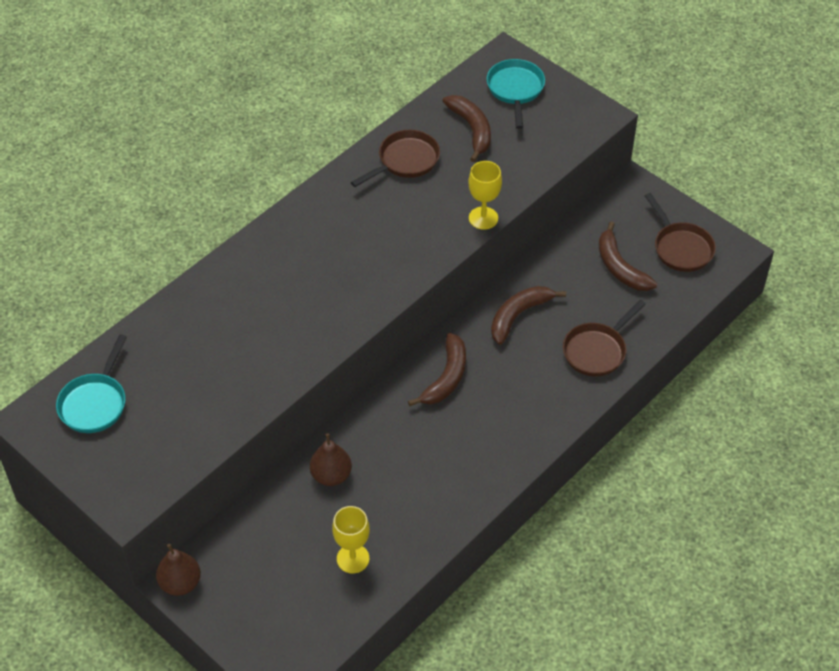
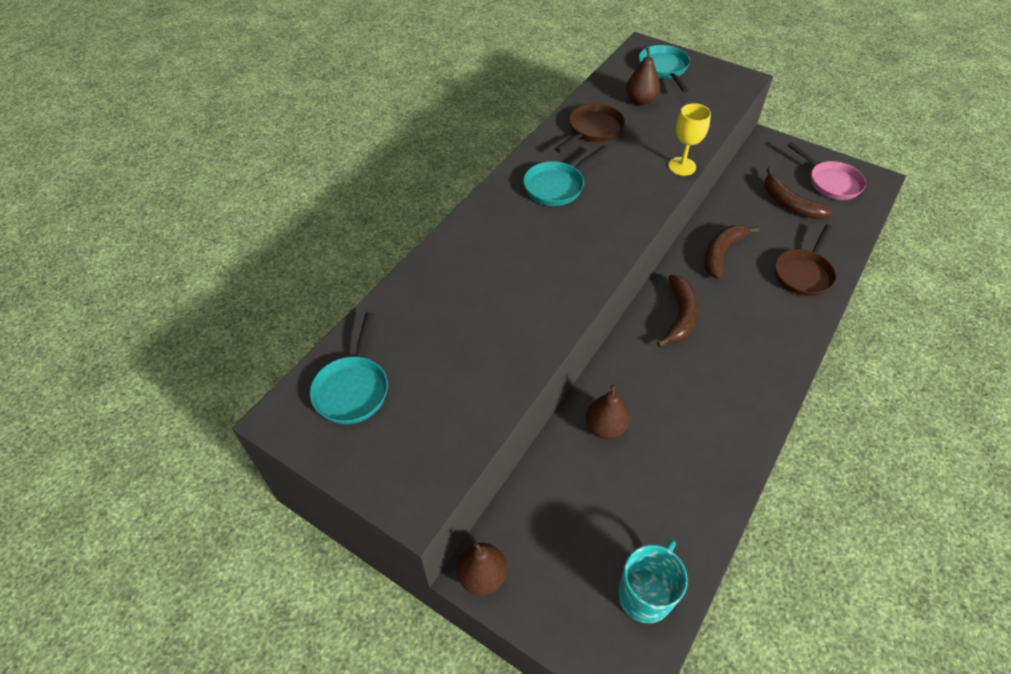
camera: 10 degrees left, 0 degrees up
yellow goblet [332,506,370,573] -> none
brown banana [443,95,491,162] -> brown pear [626,48,660,105]
brown pan [645,193,716,272] -> pink pan [787,142,866,200]
none -> turquoise pan [523,146,608,206]
none -> turquoise mug [618,539,688,623]

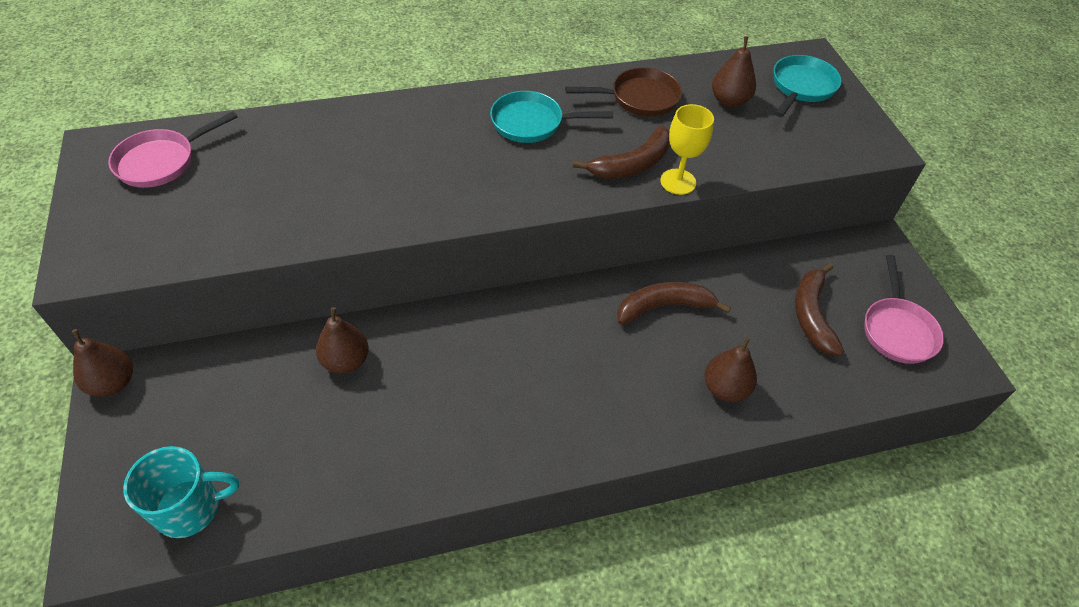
camera: 40 degrees right, 0 degrees up
turquoise pan [310,312,388,424] -> pink pan [108,111,238,188]
brown banana [656,275,698,347] -> brown banana moved to [573,125,670,179]
brown pan [775,225,836,296] -> brown pear [705,337,757,402]

